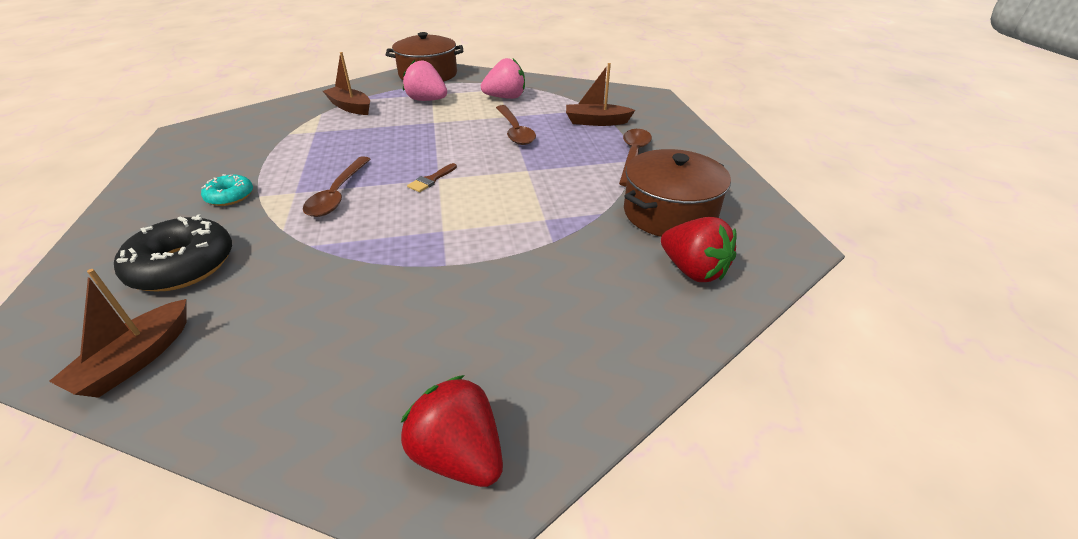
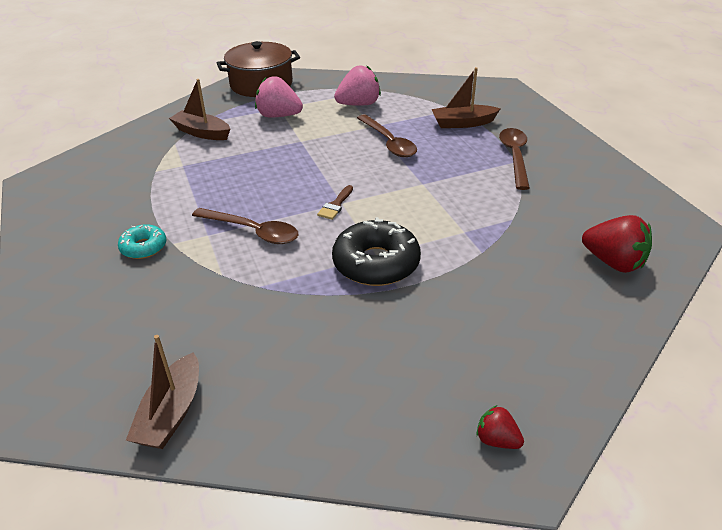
camera: 10 degrees left, 0 degrees up
black donut [114,214,232,291] -> black donut moved to [332,217,421,286]
brown spoon [303,156,370,217] -> brown spoon turned 60 degrees counterclockwise [192,208,299,244]
red strawberry [401,375,503,487] -> red strawberry [476,405,524,449], size x0.54
brown pot [624,149,731,237] -> none

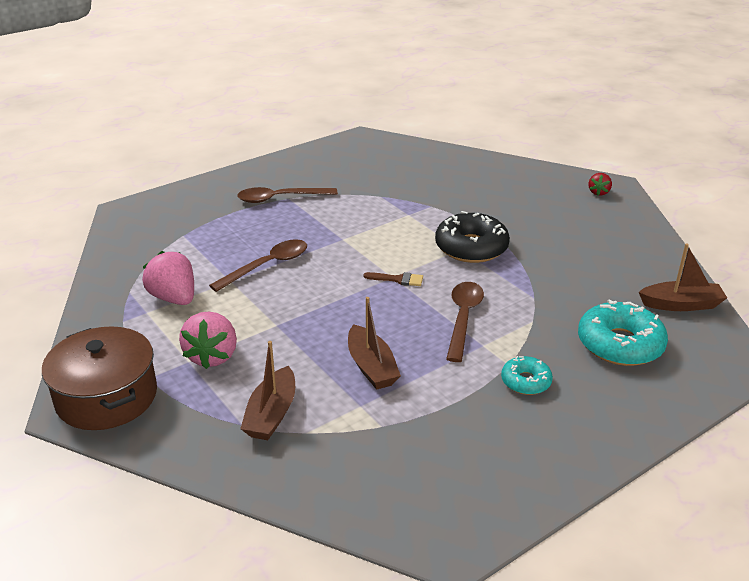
camera: 105 degrees left, 5 degrees down
brown boat [432,67,500,128] -> brown boat moved to [348,297,401,390]
red strawberry [582,215,652,273] -> none
none -> turquoise donut [578,299,668,366]

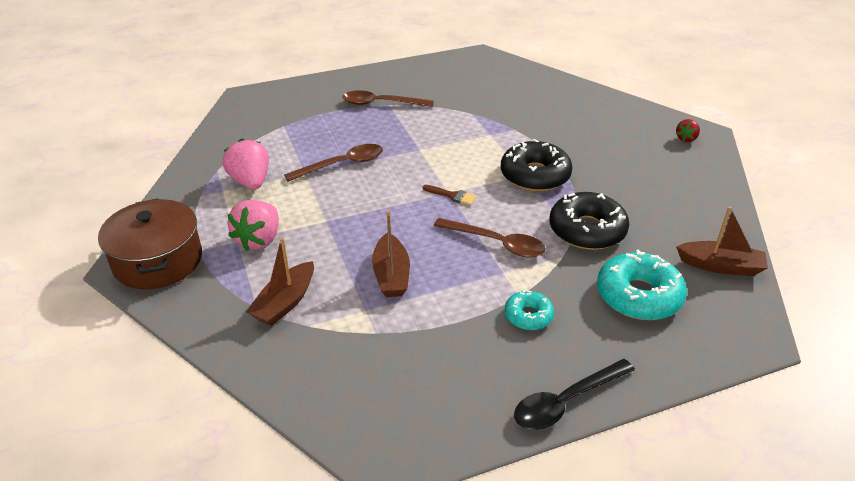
camera: 15 degrees right, 5 degrees up
brown spoon [446,282,484,362] -> brown spoon turned 90 degrees clockwise [434,218,546,258]
none -> black spoon [514,359,635,430]
none -> black donut [550,192,629,250]

